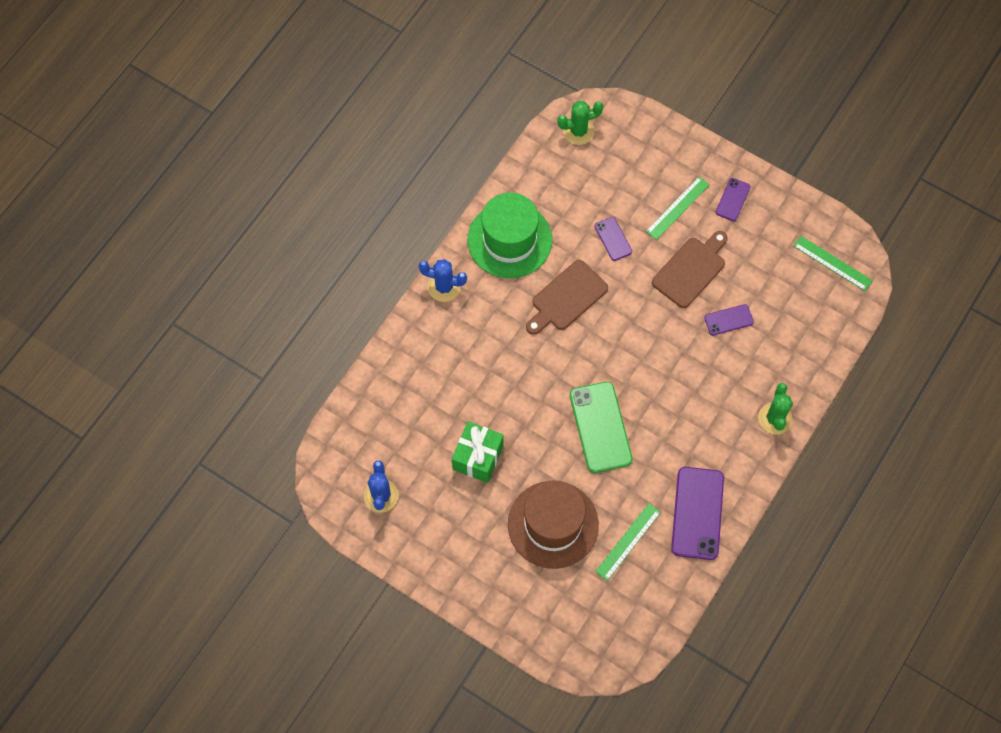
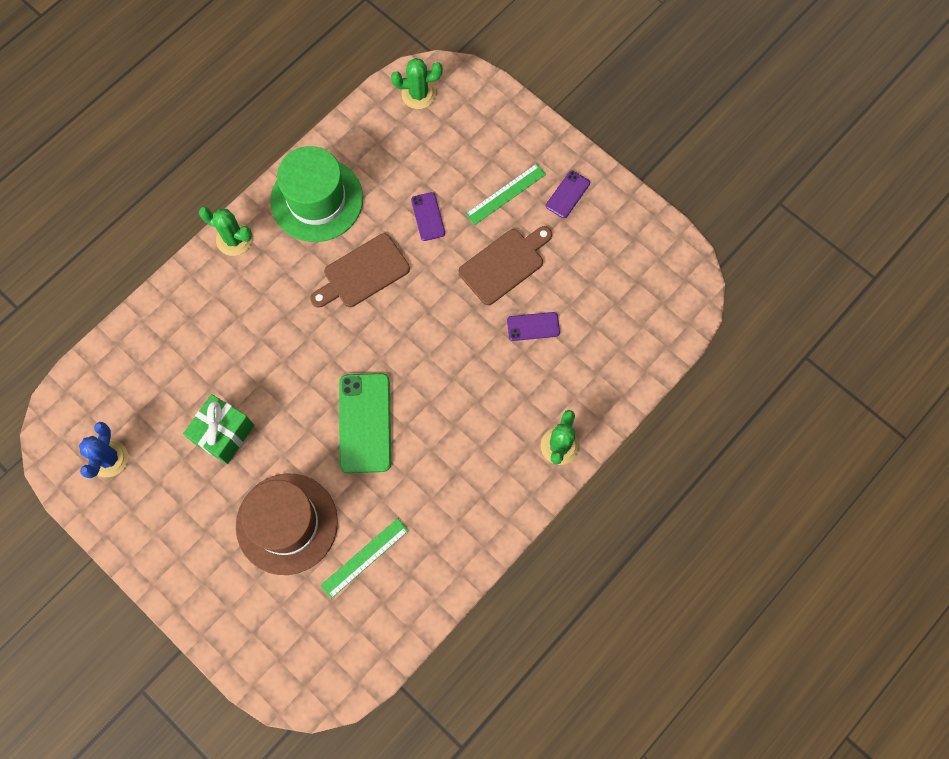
camera: 10 degrees right, 5 degrees up
blue cactus [419,259,467,302] -> green cactus [199,207,252,256]
purple phone [671,467,724,560] -> none
green ruler [794,236,873,291] -> none

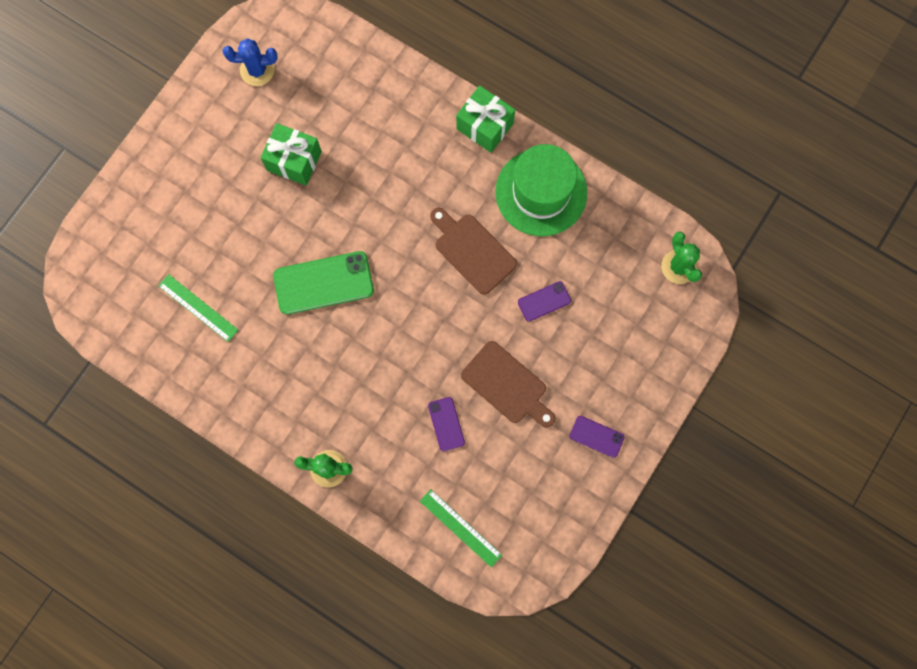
camera: 80 degrees right, 5 degrees up
green cactus [199,207,252,256] -> green gift [456,85,515,153]
brown hat [236,474,338,575] -> none
green ruler [465,163,546,225] -> green ruler moved to [420,489,502,567]

